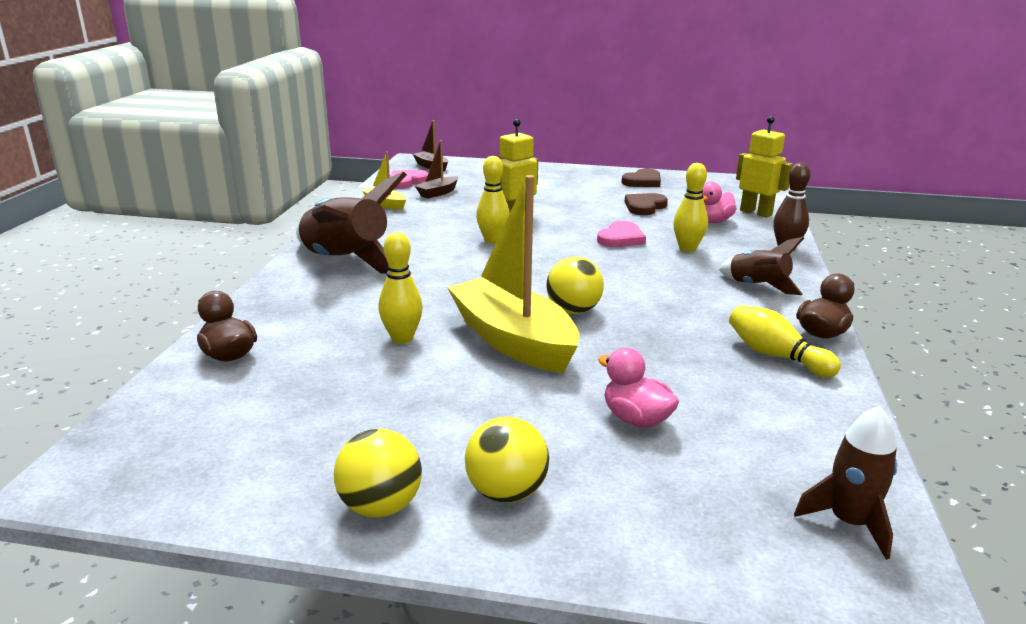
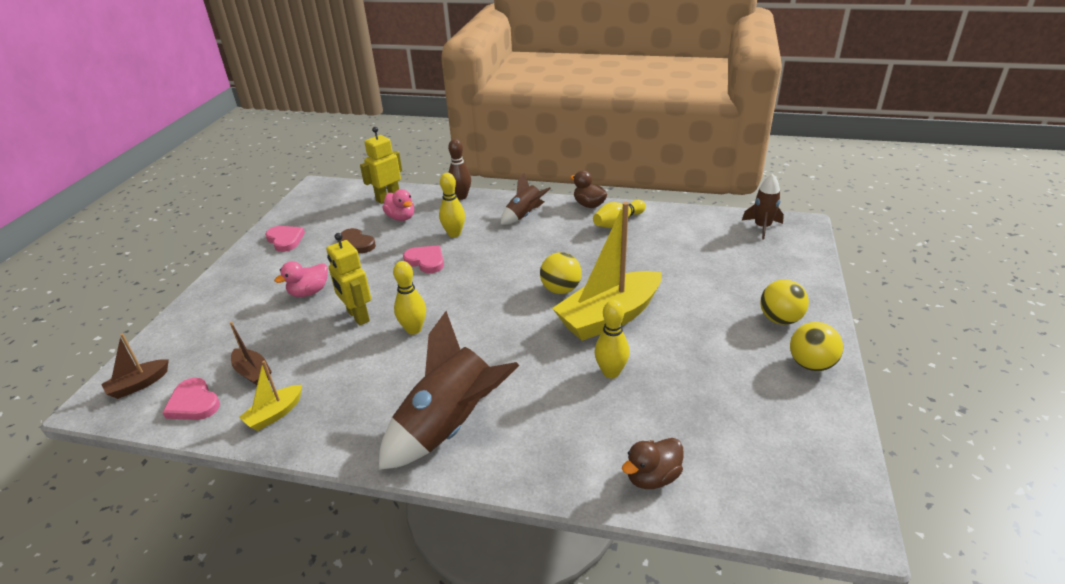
camera: 85 degrees left, 10 degrees up
pink duck [598,347,679,428] -> pink duck moved to [274,261,328,297]
brown heart [621,169,661,187] -> pink heart [265,226,305,252]

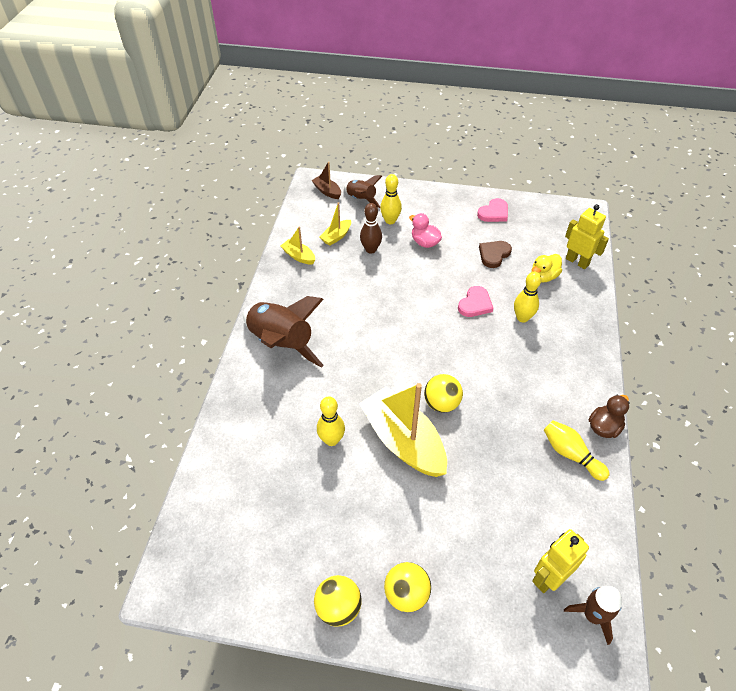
camera: 85 degrees right, 15 degrees up
pink heart [162,378,220,420] -> none
brown boat [230,322,272,385] -> yellow boat [320,202,351,246]
yellow robot [326,233,371,326] -> yellow robot moved to [532,529,589,593]
pink duck [382,189,414,221] -> yellow duck [531,254,562,283]
yellow bowling pin [393,261,426,335] -> yellow bowling pin moved to [380,174,402,224]
brown bowling pin [448,139,471,200] -> brown bowling pin moved to [360,203,382,254]
brown rocket [501,173,551,225] -> brown rocket moved to [344,175,382,208]
brown duck [622,438,684,489] -> none

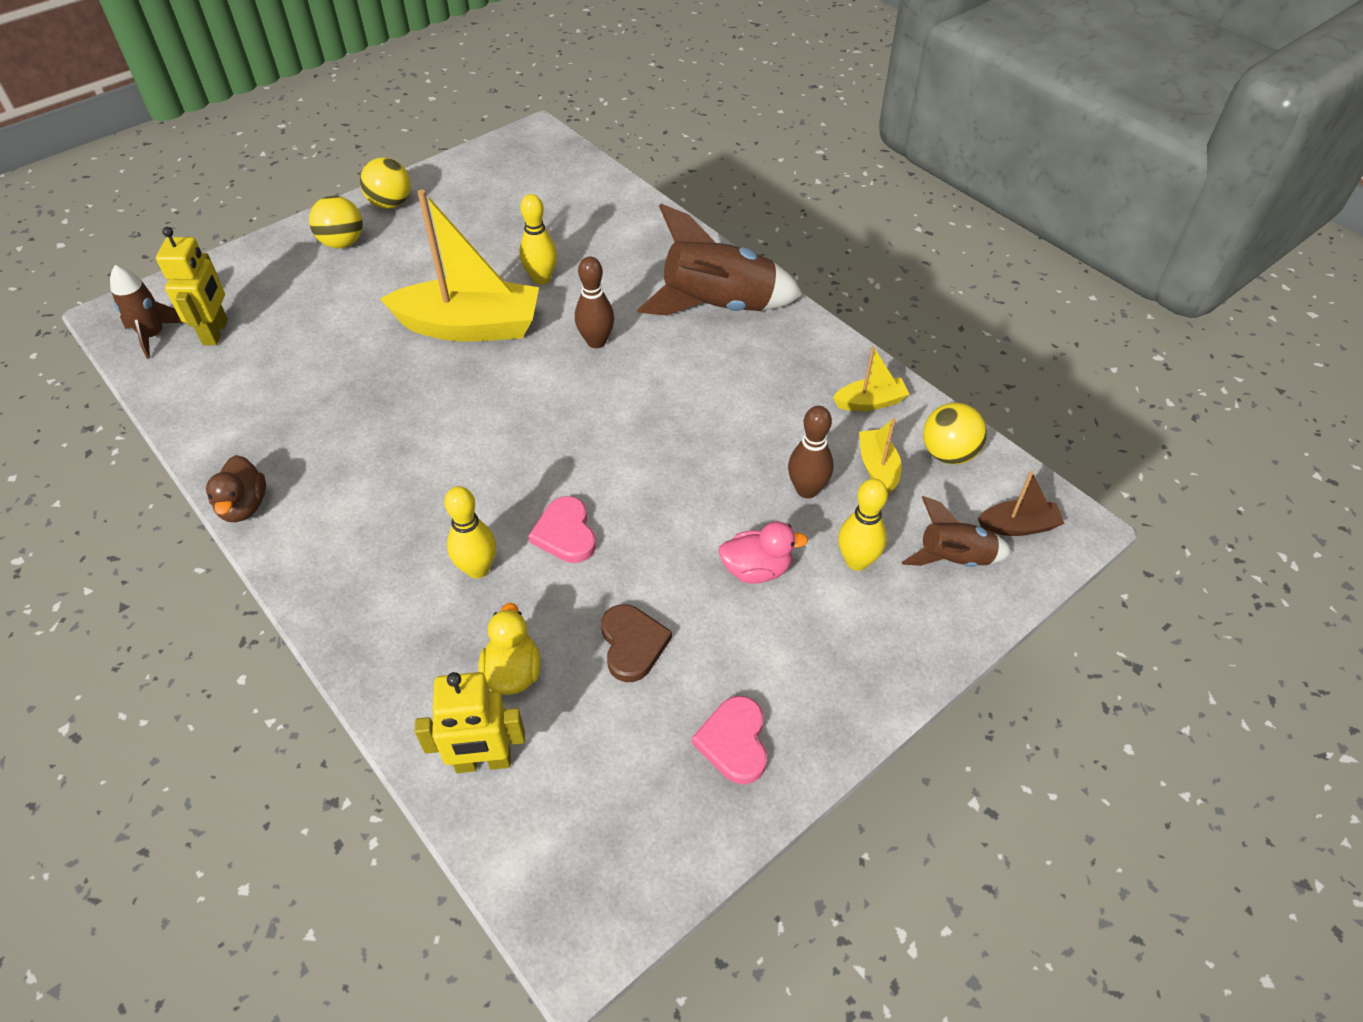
camera: 130 degrees right, 0 degrees up
yellow ball [424,374,463,413] -> yellow ball moved to [923,403,987,464]
yellow bowling pin [544,420,610,481] -> none
none -> brown bowling pin [575,257,614,348]

